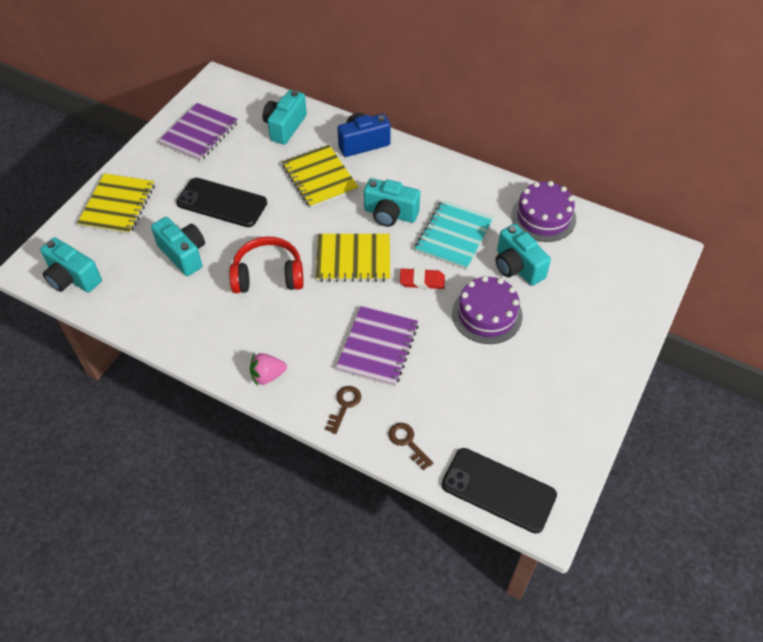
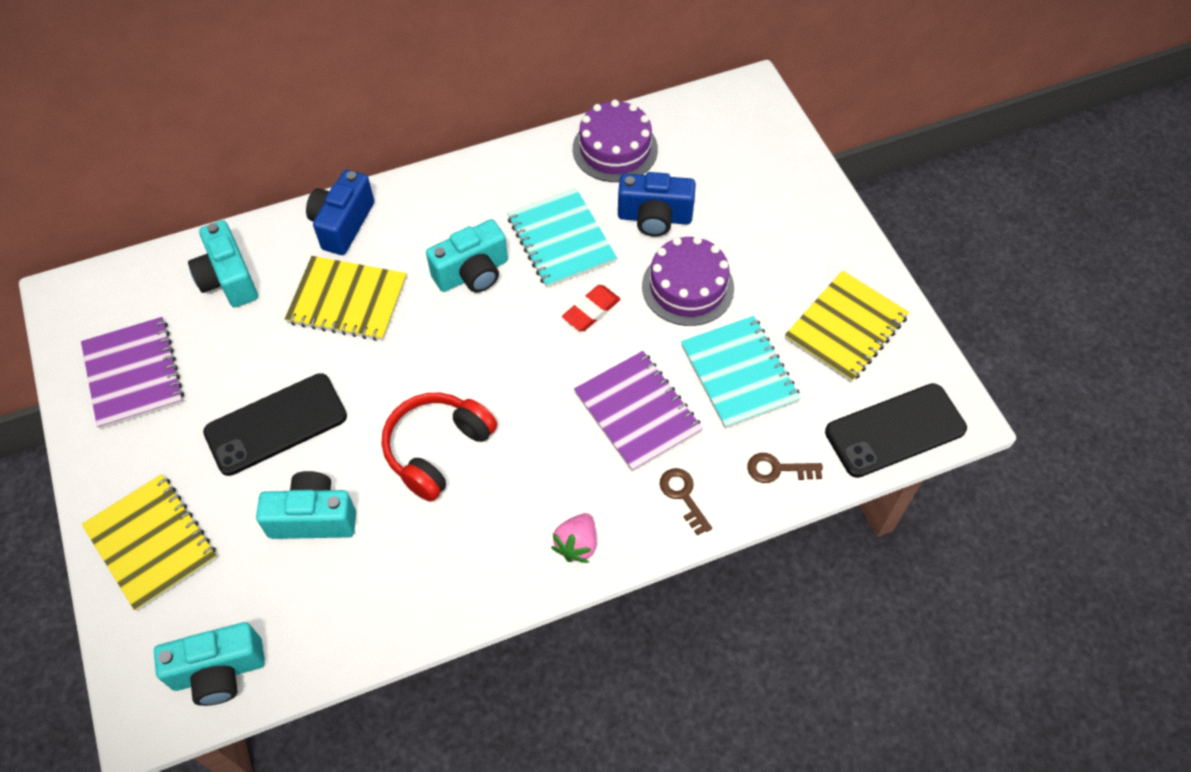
camera: 50 degrees left, 5 degrees up
yellow notebook [316,234,390,282] -> yellow notebook moved to [785,270,909,382]
turquoise camera [496,224,551,286] -> blue camera [618,172,696,236]
none -> turquoise notebook [681,316,801,429]

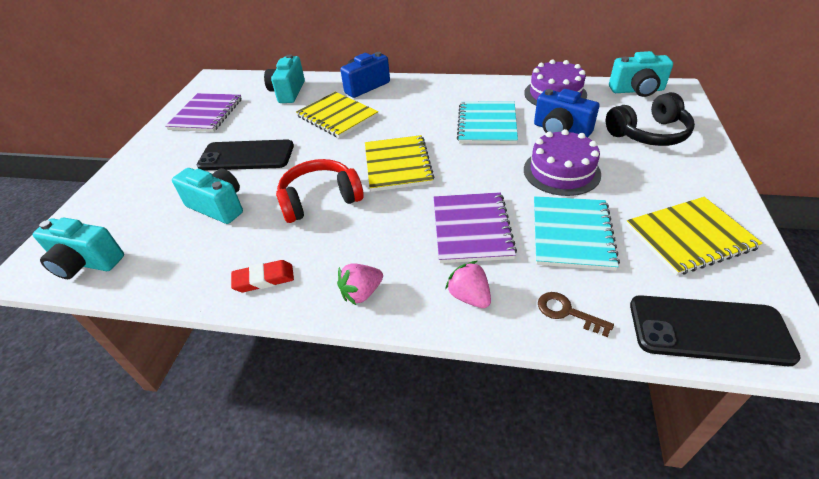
camera: 35 degrees right, 15 degrees down
yellow notebook [82,474,217,611] -> yellow notebook moved to [365,135,434,192]
turquoise camera [426,219,508,292] -> turquoise camera moved to [609,51,673,97]
red eraser [562,285,621,331] -> red eraser moved to [231,260,294,292]
brown key [660,468,712,536] -> pink strawberry [445,261,491,308]
none -> black headphones [606,92,695,146]

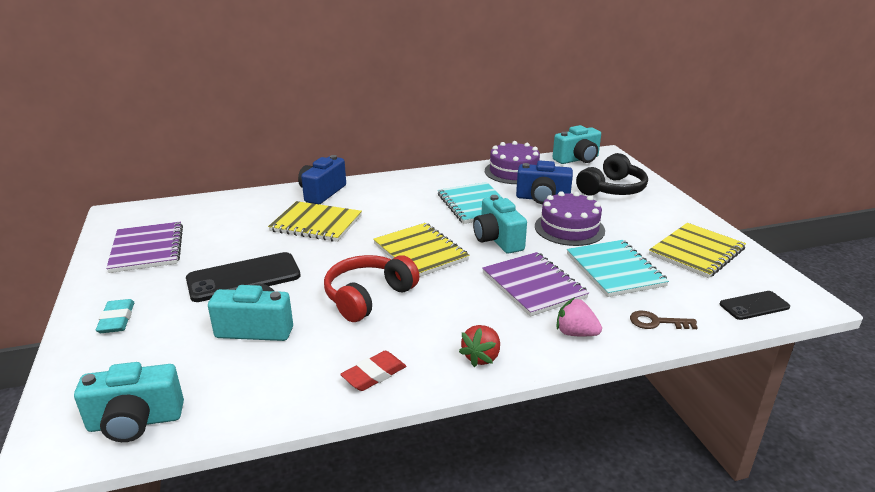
camera: 30 degrees left, 15 degrees down
turquoise camera [264,54,305,103] -> turquoise camera moved to [473,195,527,254]
pink strawberry [337,263,383,305] -> red strawberry [459,325,500,367]
black phone [630,295,801,366] -> black phone [720,291,790,320], size x0.57
none -> turquoise eraser [96,299,134,333]

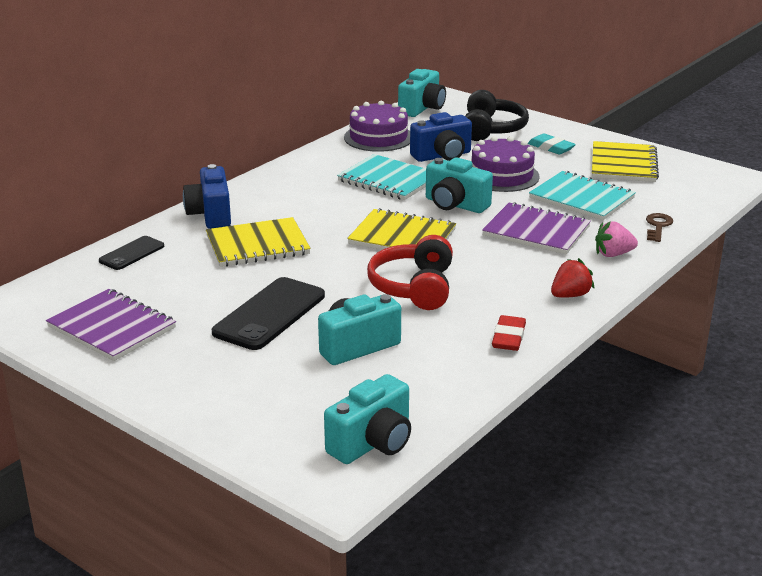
camera: 35 degrees left, 0 degrees up
turquoise eraser [96,299,134,333] -> turquoise eraser moved to [528,133,576,155]
red strawberry [459,325,500,367] -> red strawberry turned 120 degrees counterclockwise [551,258,595,298]
brown key [630,311,698,329] -> brown key turned 135 degrees clockwise [646,213,673,242]
black phone [720,291,790,320] -> black phone moved to [99,236,164,270]

